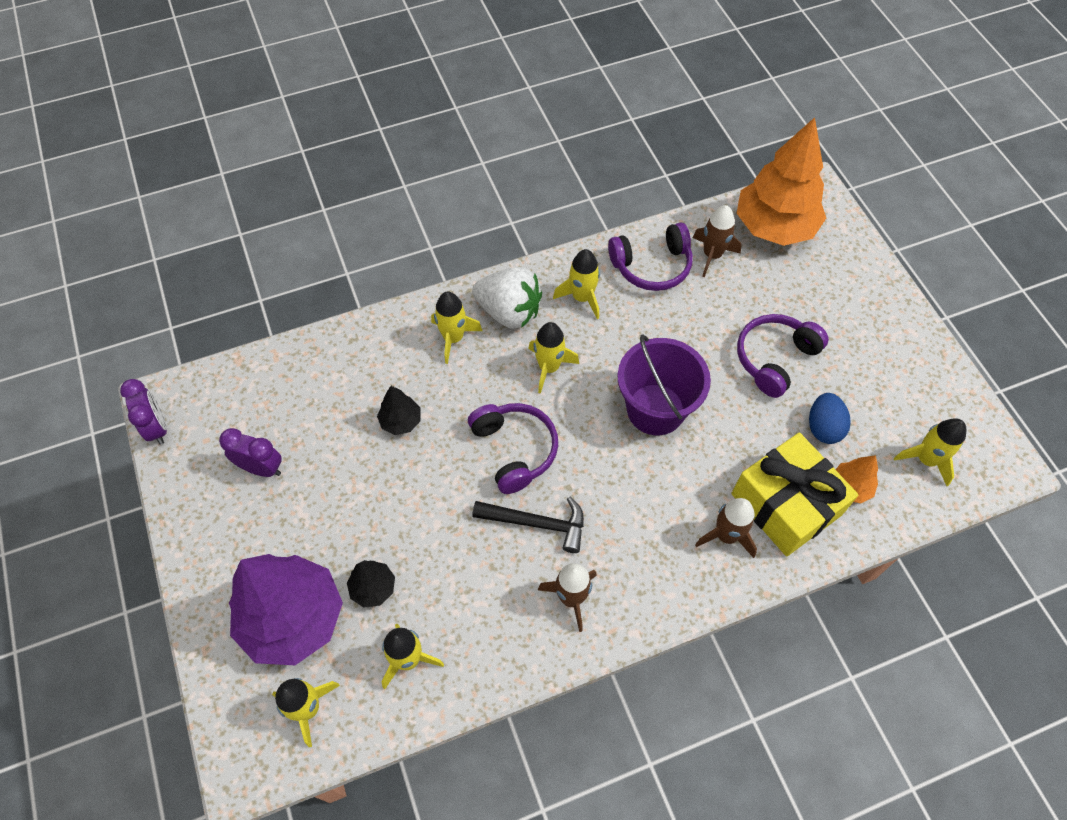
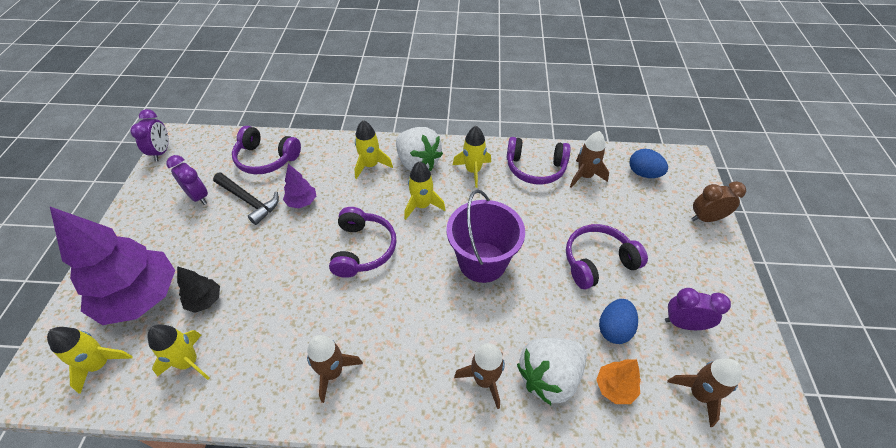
camera: 25 degrees right, 10 degrees down
black tree [377,386,420,435] -> purple tree [283,164,316,208]
black hammer [472,497,584,553] -> black hammer moved to [213,173,279,225]
yellow gift [731,432,859,556] -> white strawberry [517,338,587,405]
orange tree [737,117,826,246] -> blue egg [630,149,668,178]
yellow rocket [894,418,966,486] -> brown rocket [667,359,742,427]
none -> purple headphones [232,126,301,174]
none -> purple clock [665,288,731,330]
none -> brown clock [691,181,746,222]

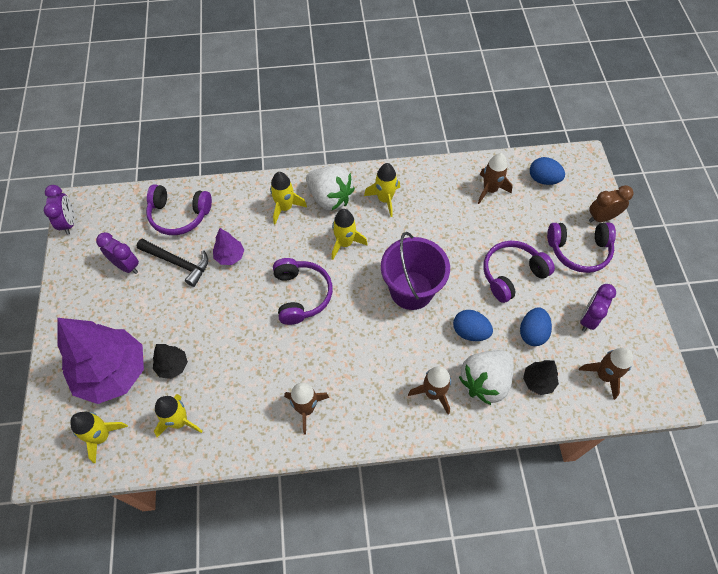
camera: 10 degrees left, 10 degrees up
purple headphones [506,137,571,185] -> purple headphones moved to [547,223,616,273]
orange tree [596,360,641,404] -> black tree [523,360,559,395]
purple clock [665,288,731,330] -> purple clock turned 60 degrees counterclockwise [580,284,616,332]
none -> blue egg [453,310,493,341]

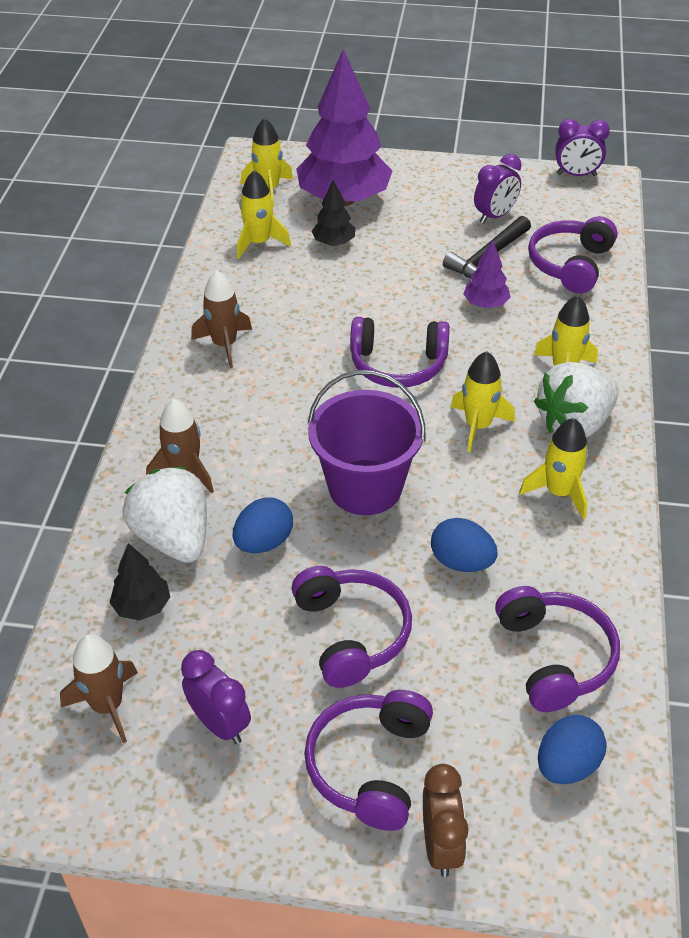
camera: 105 degrees right, 15 degrees down
brown rocket [478,153,513,204] -> purple headphones [495,586,620,712]
blue egg [520,307,552,346] -> blue egg moved to [431,518,498,572]

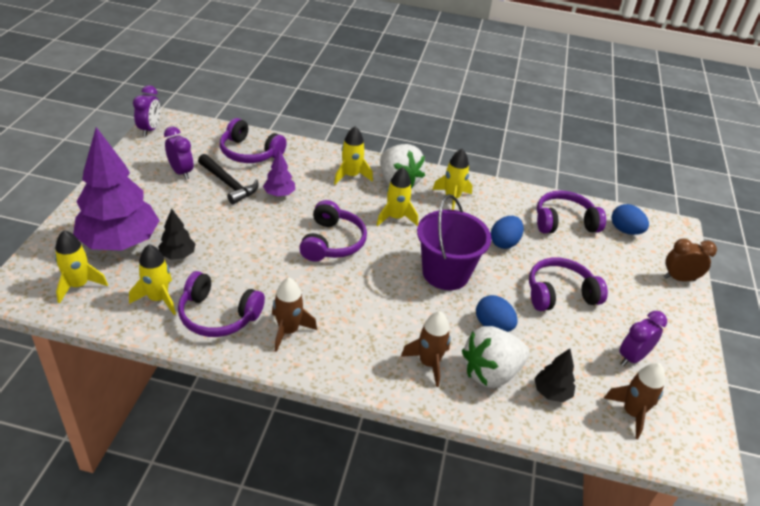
camera: 90 degrees left, 5 degrees down
purple headphones [304,690,433,831] -> purple headphones moved to [178,271,265,337]

